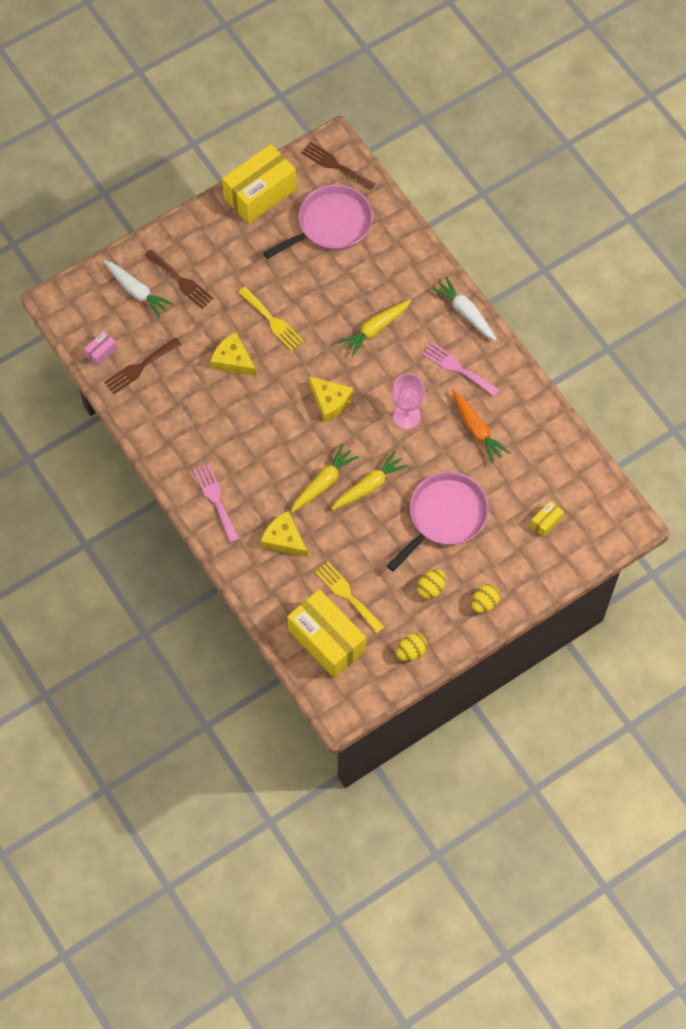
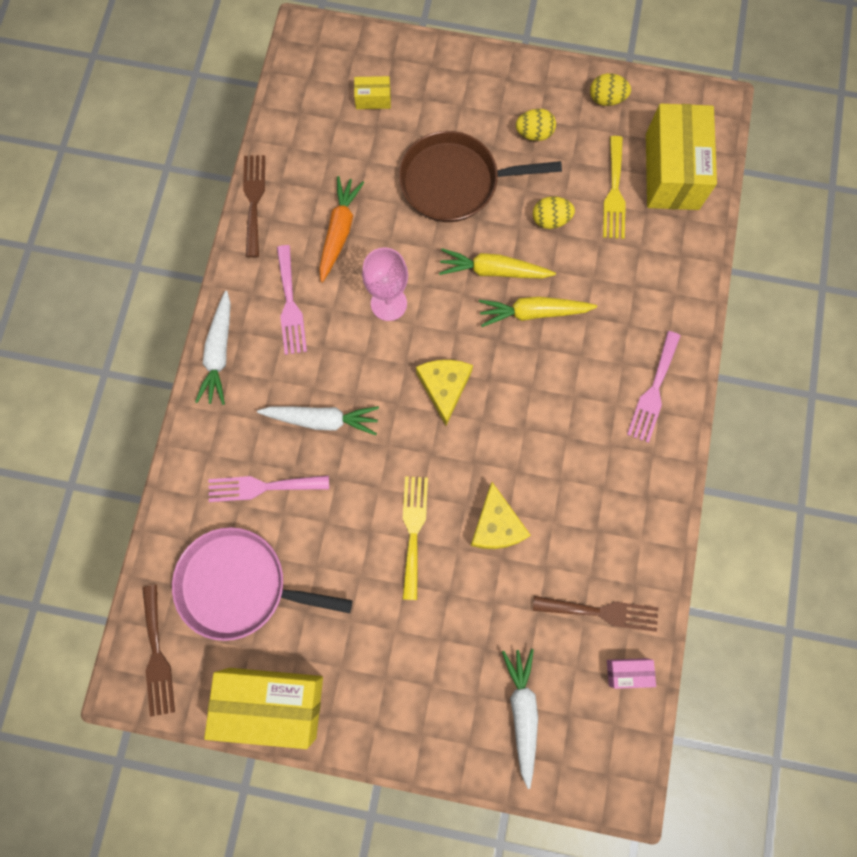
camera: 135 degrees left, 10 degrees up
brown fork [145,249,214,309] -> brown fork moved to [243,155,265,257]
yellow cheese [261,511,308,557] -> none
yellow carrot [339,299,412,357] -> white carrot [257,406,379,435]
pink pan [387,472,489,571] -> brown pan [399,131,562,222]
yellow egg [472,584,500,613] -> yellow egg moved to [533,196,575,229]
none -> pink fork [209,475,329,502]

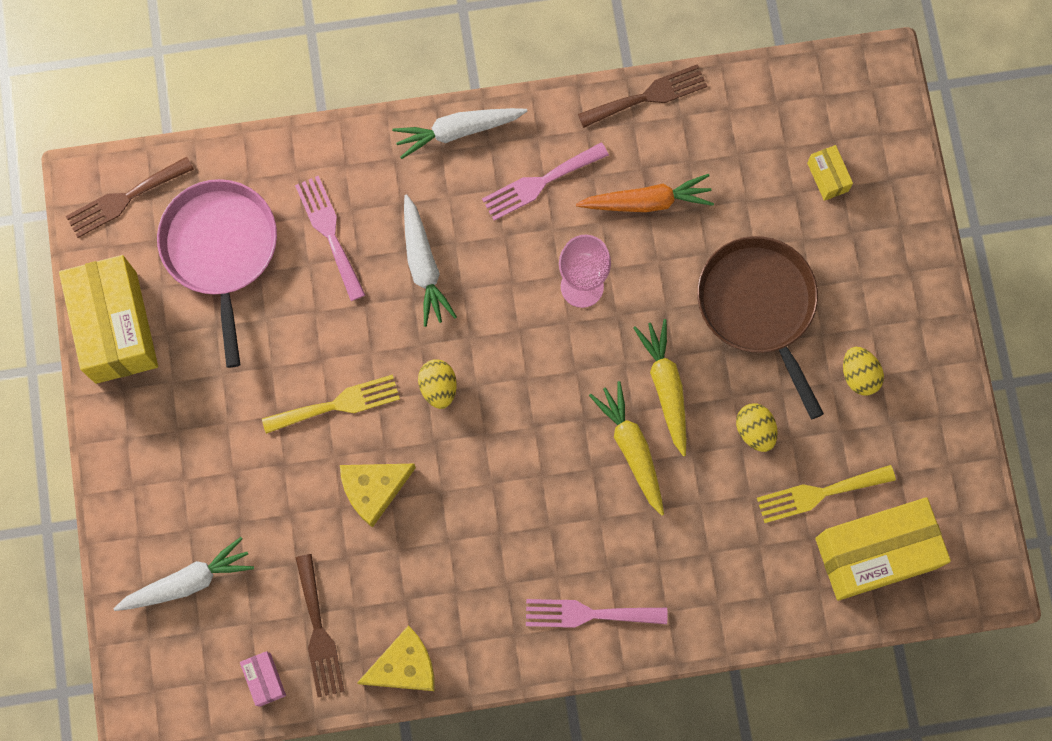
camera: 70 degrees right, 0 degrees up
yellow cheese [416,360,473,425] -> yellow cheese moved to [357,625,434,691]
yellow egg [590,73,631,106] -> yellow egg moved to [418,359,457,409]

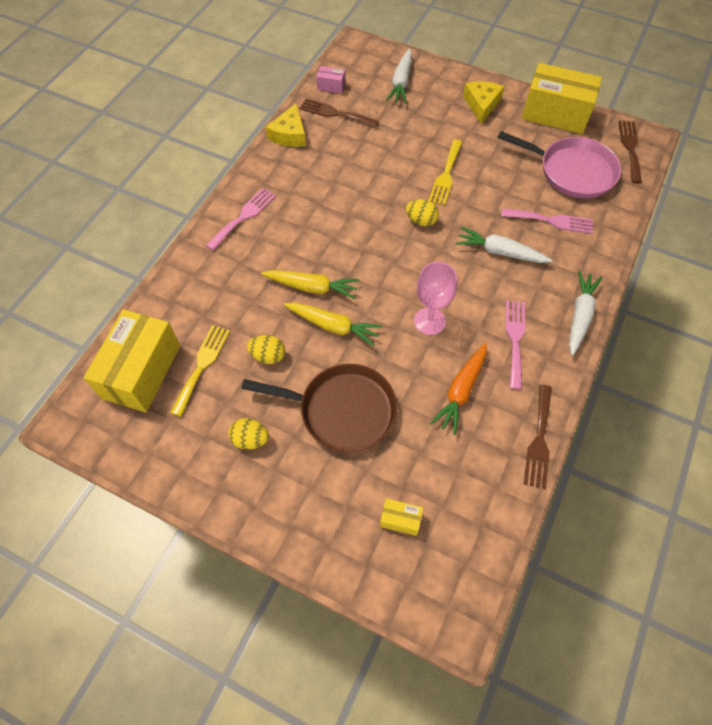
camera: 125 degrees right, 15 degrees down
yellow cheese [340,464,416,528] -> yellow cheese moved to [463,81,505,124]

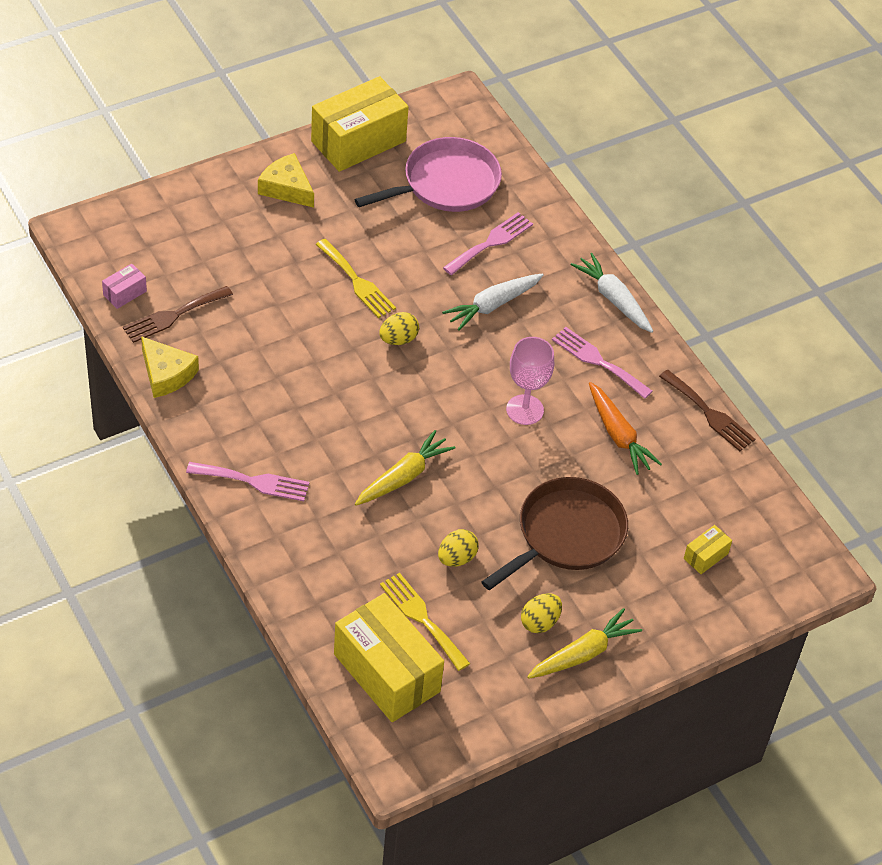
camera: 60 degrees left, 10 degrees down
pink fork [206,188,276,251] -> pink fork turned 120 degrees clockwise [186,462,309,501]
yellow carrot [284,303,382,346] -> yellow carrot moved to [527,608,642,679]
white carrot [386,48,412,104] -> none
brown fork [618,121,642,183] -> none

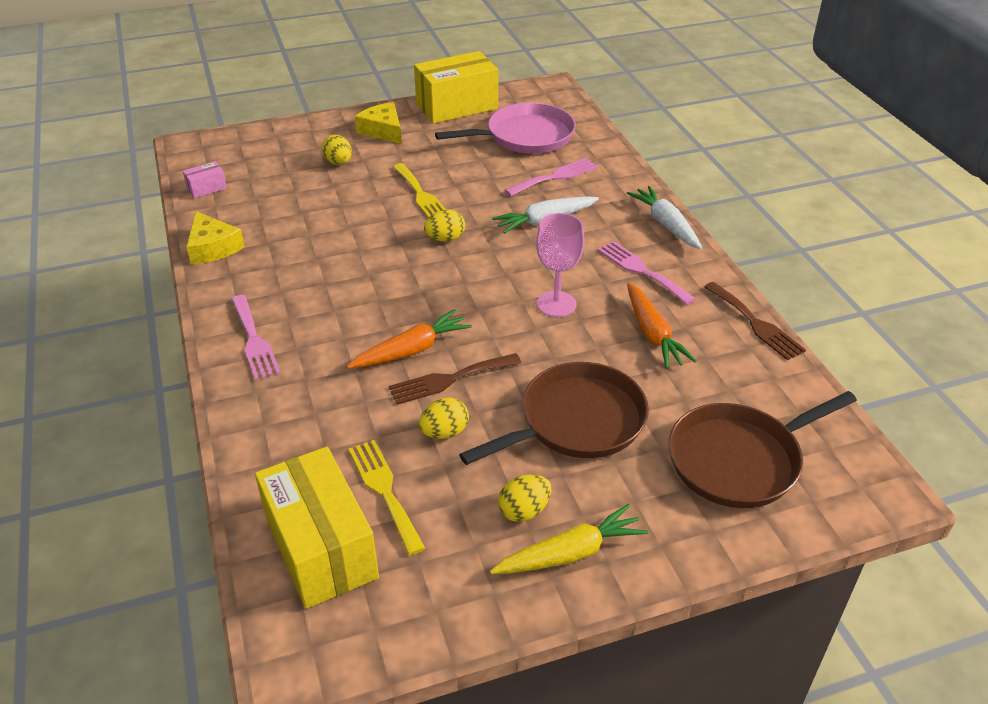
camera: 15 degrees right, 10 degrees down
brown fork [123,286,233,343] -> brown fork moved to [389,353,521,405]
pink fork [186,462,309,501] -> pink fork turned 45 degrees clockwise [231,295,281,381]
yellow carrot [355,430,455,506] -> orange carrot [346,309,472,369]
yellow box [684,525,732,574] -> brown pan [669,391,857,508]
none -> yellow egg [322,135,352,165]

